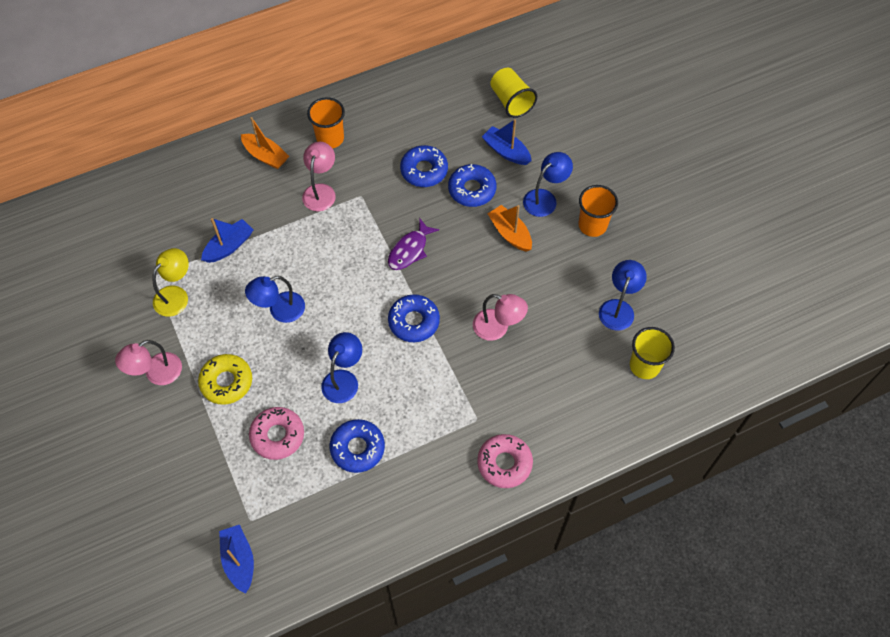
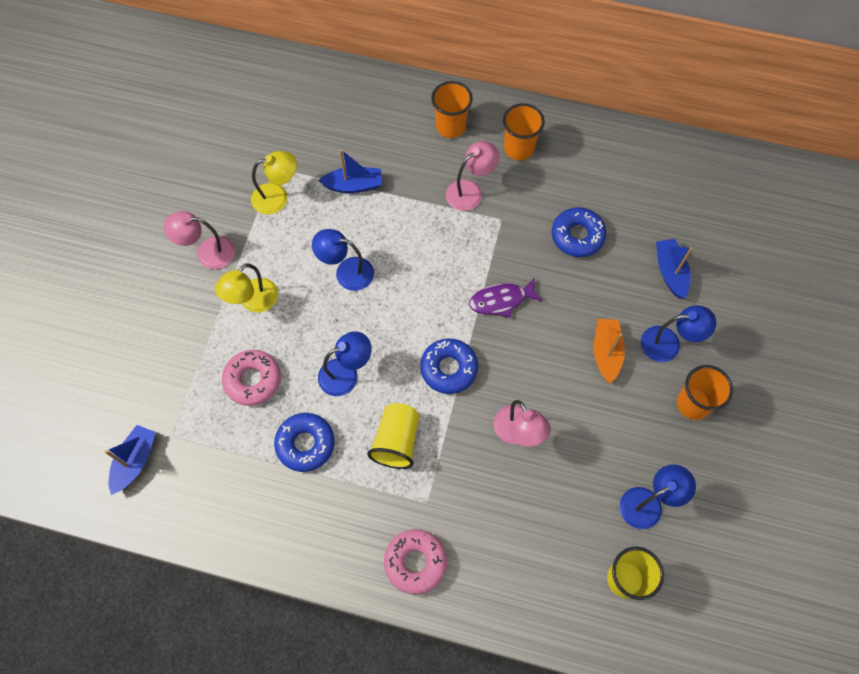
camera: 40 degrees right, 5 degrees up
yellow donut [198,354,252,405] -> yellow lamp [215,263,278,312]
orange boat [241,117,289,169] -> orange cup [431,81,473,138]
blue donut [448,164,496,207] -> none
yellow cup [490,68,537,118] -> yellow cup moved to [367,403,419,469]

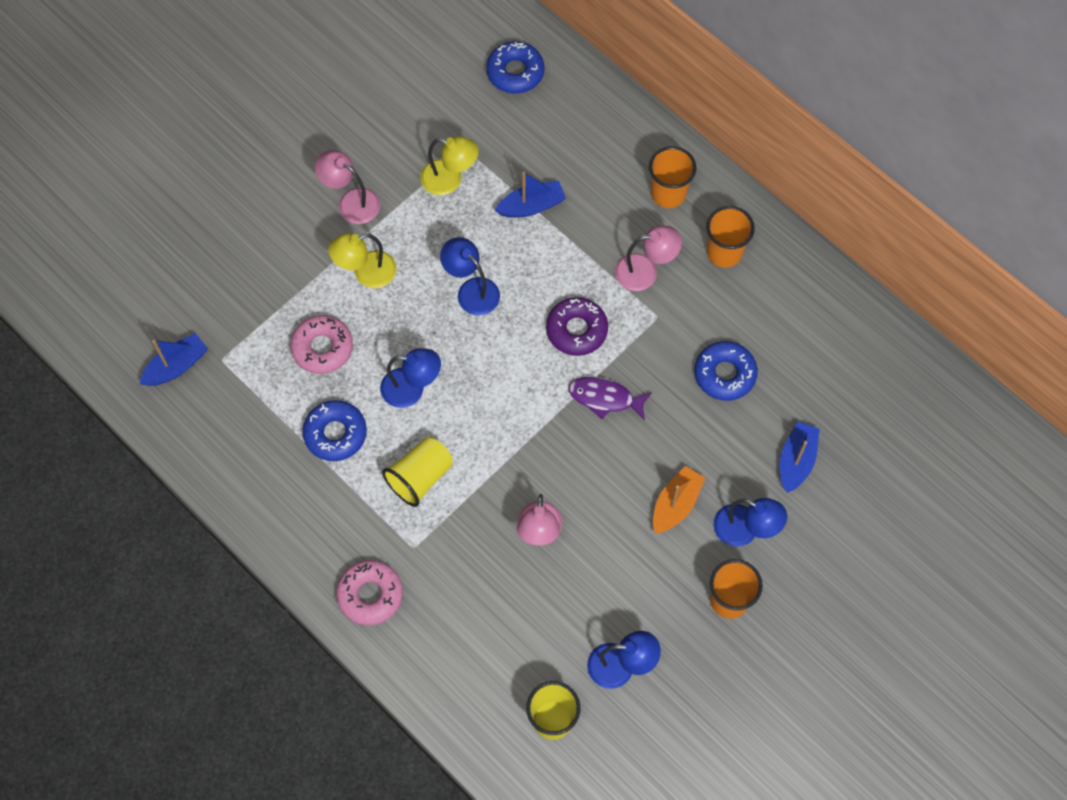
camera: 30 degrees right, 0 degrees up
blue boat [319,149,382,193] -> blue boat turned 45 degrees counterclockwise [495,172,566,218]
blue donut [420,338,478,394] -> blue donut moved to [486,41,544,94]
none -> purple donut [546,297,608,356]

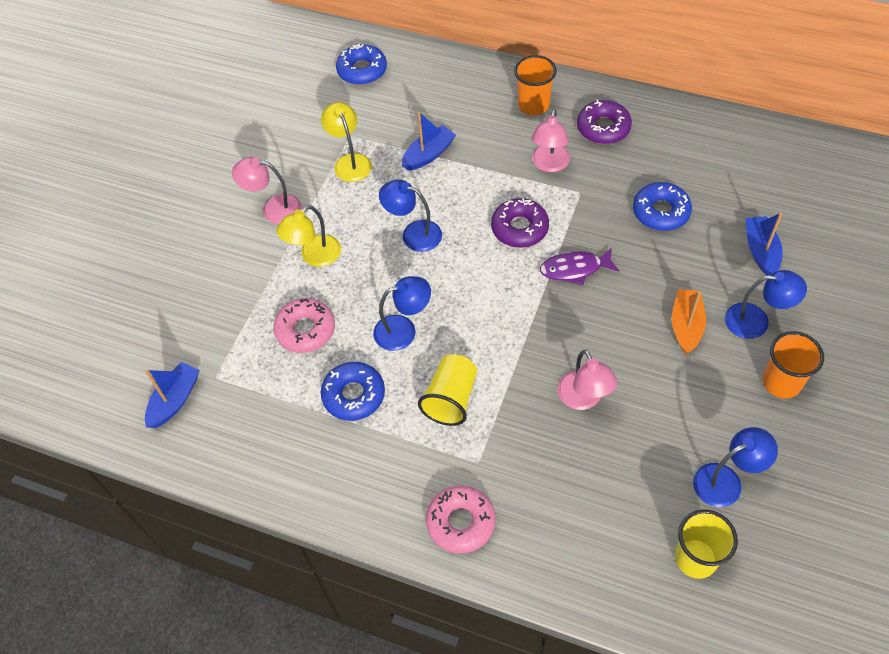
camera: 20 degrees left, 10 degrees down
yellow lamp [420,136,479,195] -> yellow lamp turned 105 degrees counterclockwise [321,102,372,182]
pink lamp [615,226,682,291] -> pink lamp turned 135 degrees clockwise [531,109,570,172]
orange cup [706,206,755,268] -> purple donut [577,100,632,144]

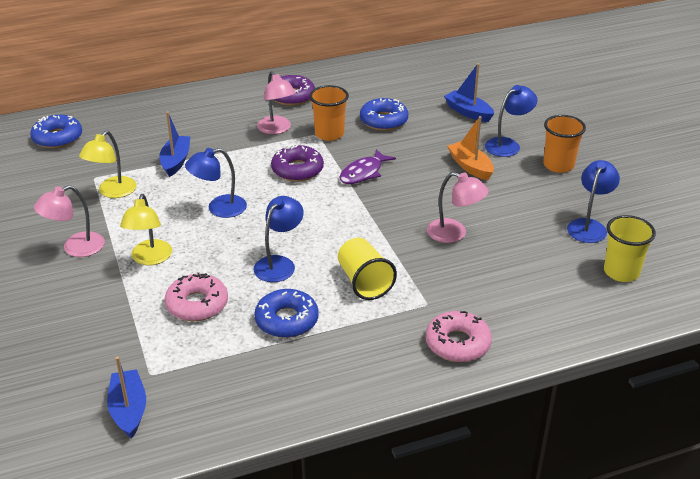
camera: 45 degrees left, 20 degrees down
yellow lamp [321,102,372,182] -> yellow lamp turned 90 degrees counterclockwise [79,131,136,198]
orange cup [514,55,557,115] -> orange cup moved to [309,85,349,141]

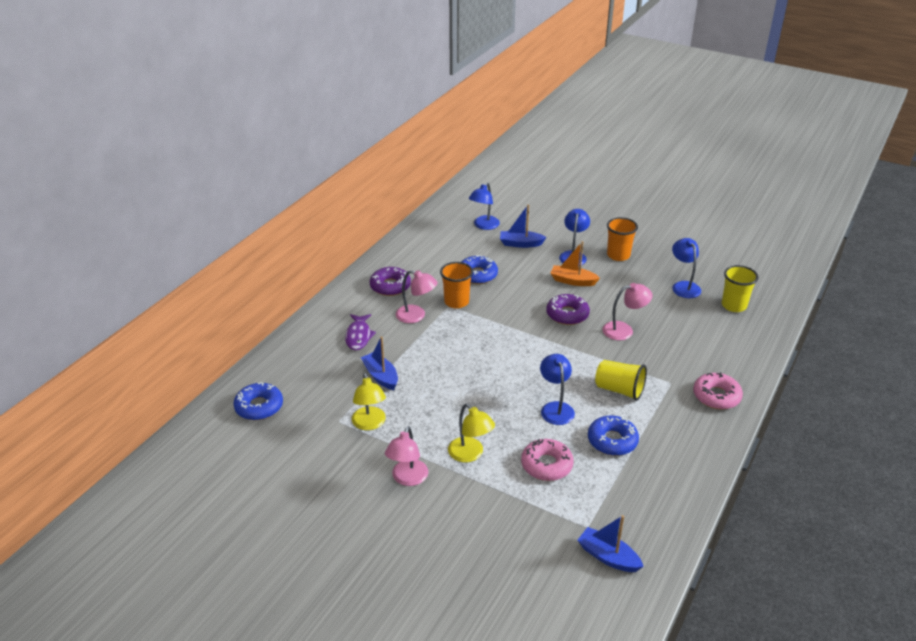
camera: 40 degrees left, 0 degrees up
blue lamp [185,148,247,218] -> blue lamp moved to [469,182,500,230]
purple donut [271,144,324,182] -> purple donut moved to [546,294,590,325]
purple fish [339,149,396,184] -> purple fish moved to [345,314,376,350]

